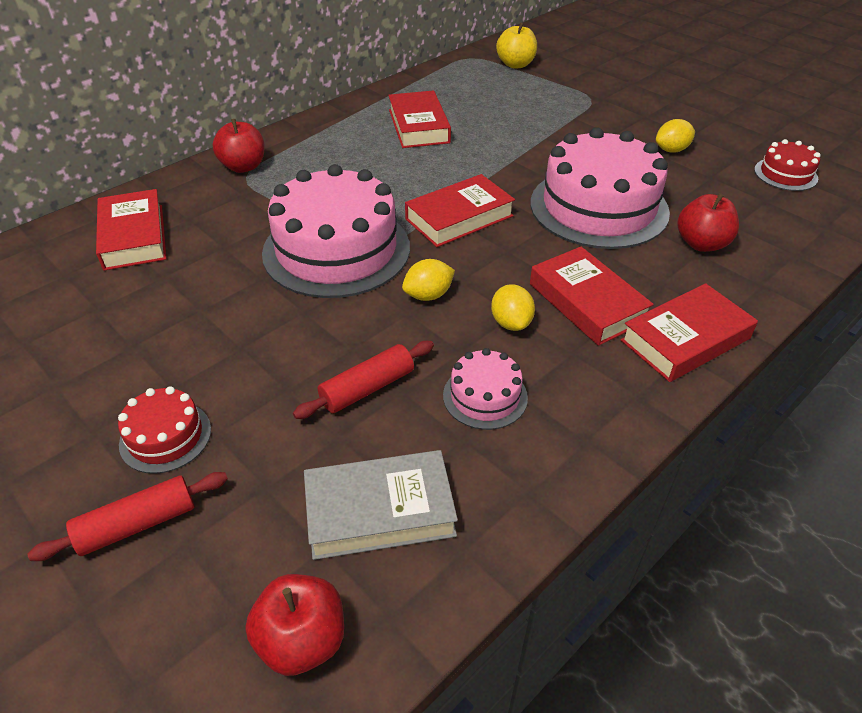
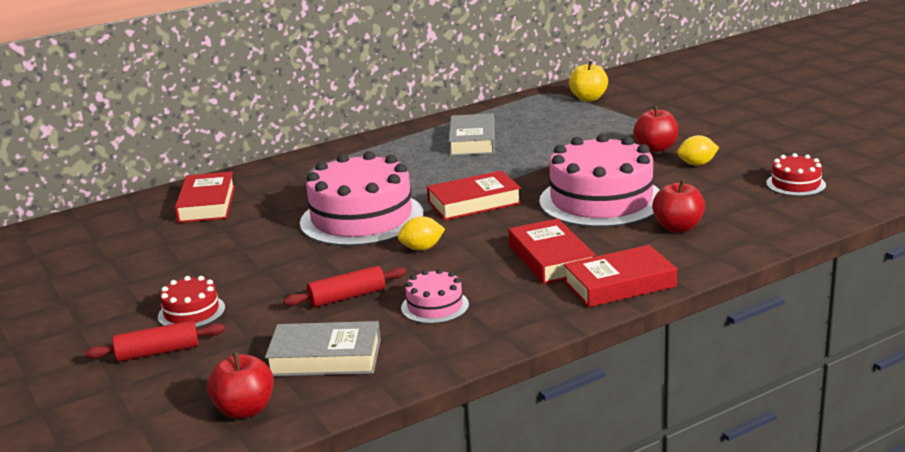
camera: 15 degrees right, 20 degrees down
red apple [213,119,265,173] -> red apple moved to [634,106,678,152]
red book [388,90,451,148] -> grey book [449,113,495,156]
yellow lemon [491,284,535,331] -> none

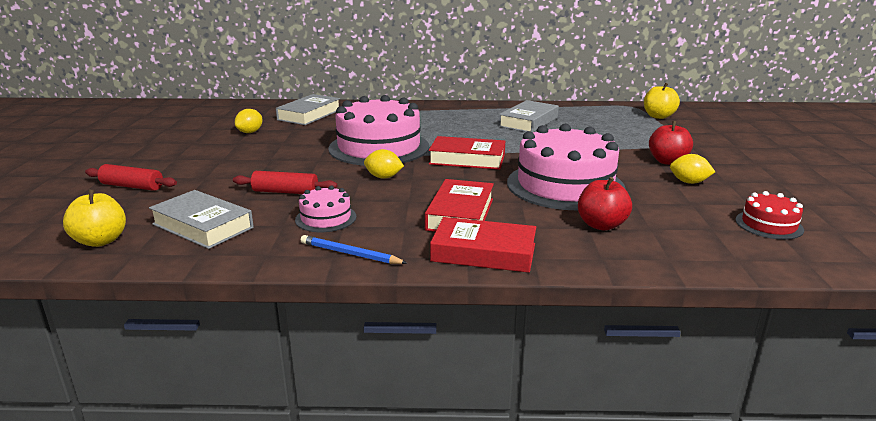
camera: 30 degrees right, 0 degrees up
red cake [158,276,225,328] -> none
red book [175,172,235,223] -> grey book [276,94,340,125]
red apple [207,352,274,419] -> yellow apple [63,190,126,247]
none -> yellow lemon [235,109,262,133]
none -> blue pencil [301,235,407,264]

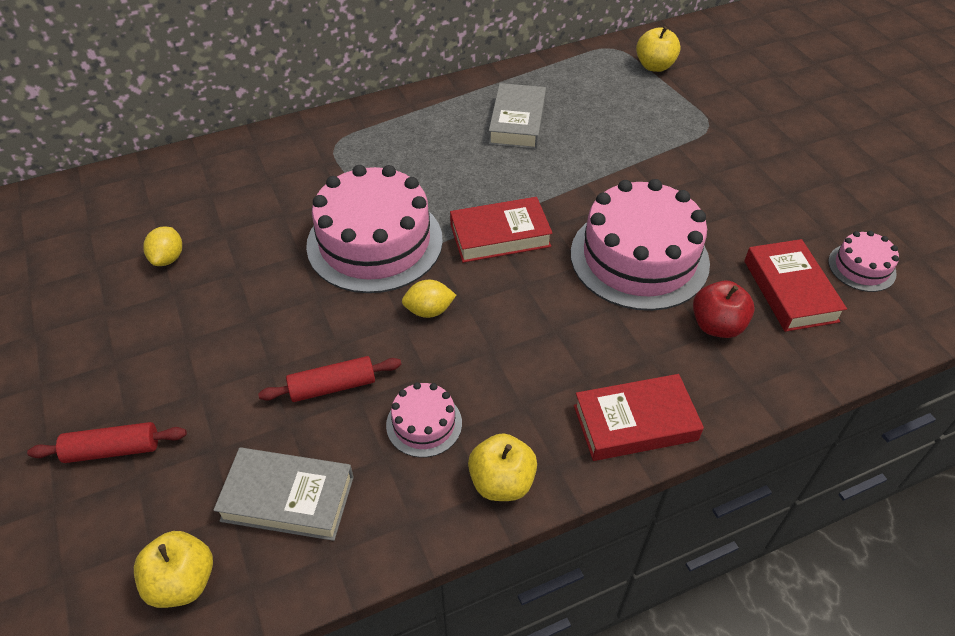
camera: 25 degrees left, 25 degrees up
grey book [276,94,340,125] -> none
blue pencil [301,235,407,264] -> yellow apple [468,433,537,501]
red book [425,179,494,232] -> red book moved to [744,239,847,332]
red apple [649,121,693,165] -> none
yellow lemon [670,154,715,184] -> none
red cake [736,191,804,240] -> pink cake [828,231,899,292]

